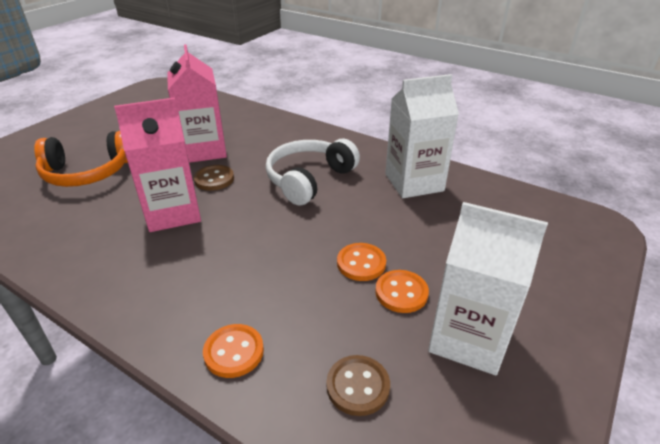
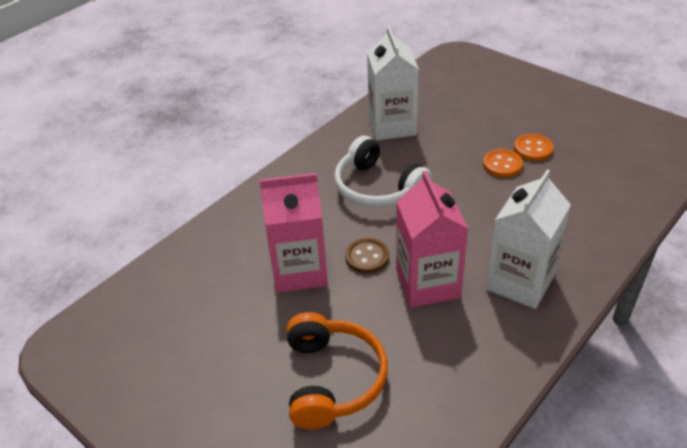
camera: 80 degrees left, 5 degrees up
orange button [203,324,264,378] -> none
brown button [326,355,390,416] -> none
white carton [428,202,548,375] -> white carton moved to [486,169,571,309]

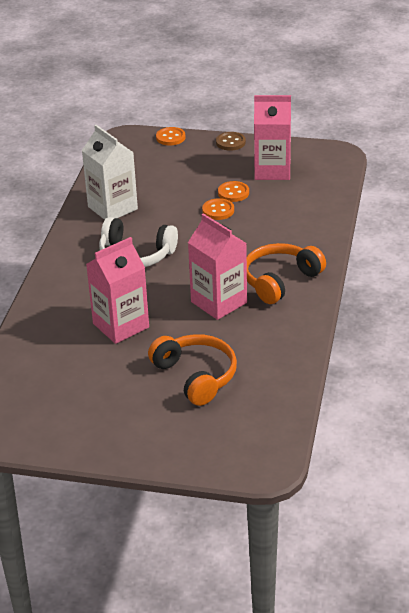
camera: 30 degrees left, 5 degrees down
brown button [345,238,389,274] -> brown button moved to [216,132,246,151]
white carton [486,169,571,309] -> orange headphones [247,243,326,304]
none -> orange button [156,127,185,146]
none -> pink carton [254,95,291,180]

